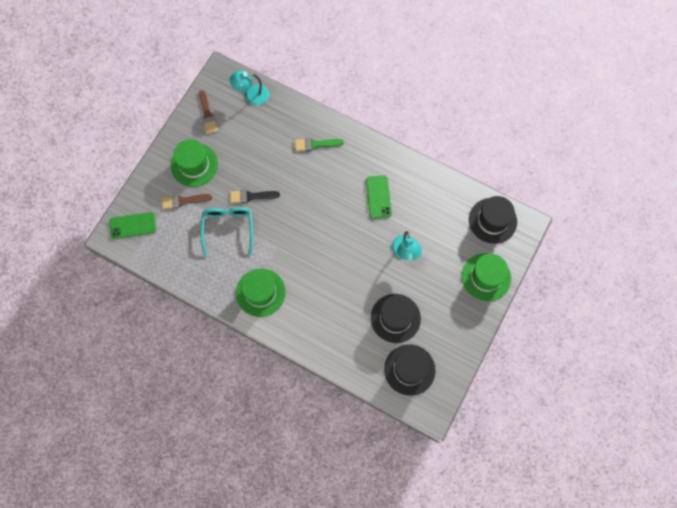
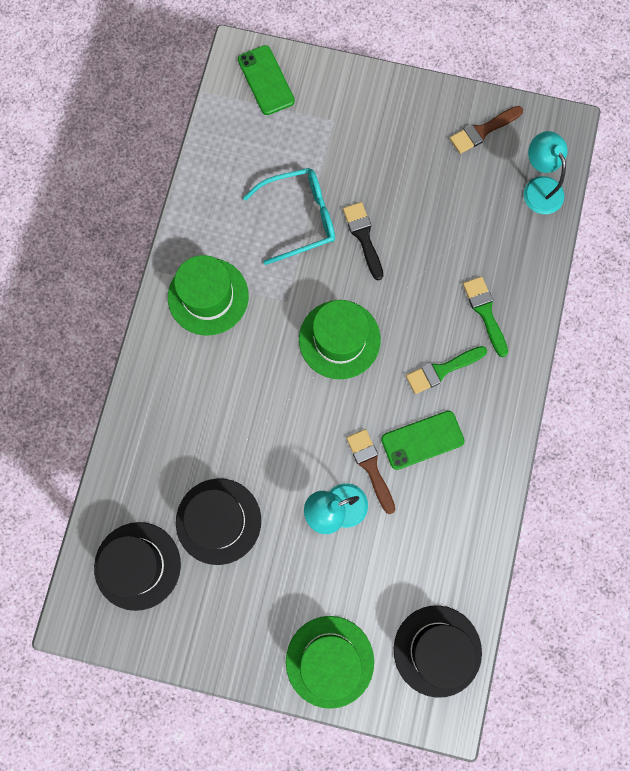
camera: 75 degrees right, 5 degrees up
brown brush [162,194,212,209] -> brown brush moved to [346,429,395,514]
green hat [171,139,218,187] -> green hat moved to [299,300,381,379]
none -> green brush [406,346,487,394]

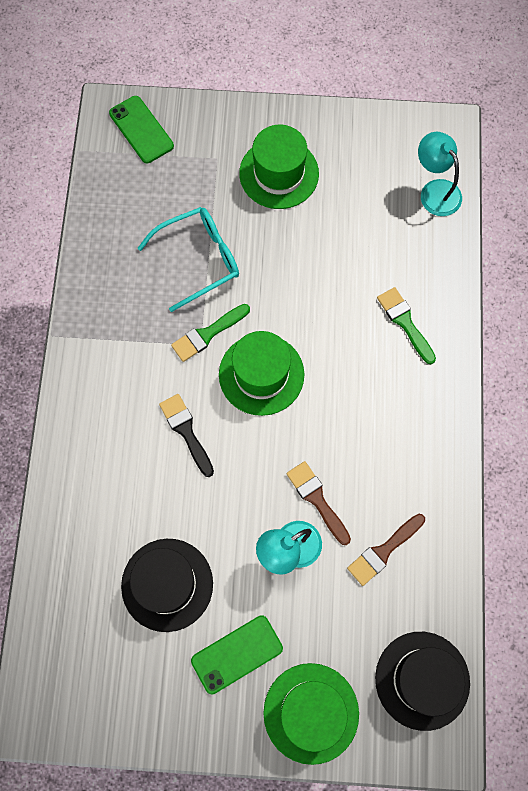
camera: 10 degrees left, 5 degrees down
black hat [94,522,181,611] -> none
green hat [168,255,249,336] -> green hat moved to [239,125,319,209]
black brush [343,202,383,280] -> black brush moved to [159,394,214,477]
green phone [381,411,465,470] -> green phone moved to [191,615,283,694]
green brush [406,346,487,394] -> green brush moved to [171,304,250,362]
brown brush [450,106,523,154] -> brown brush moved to [347,514,425,586]

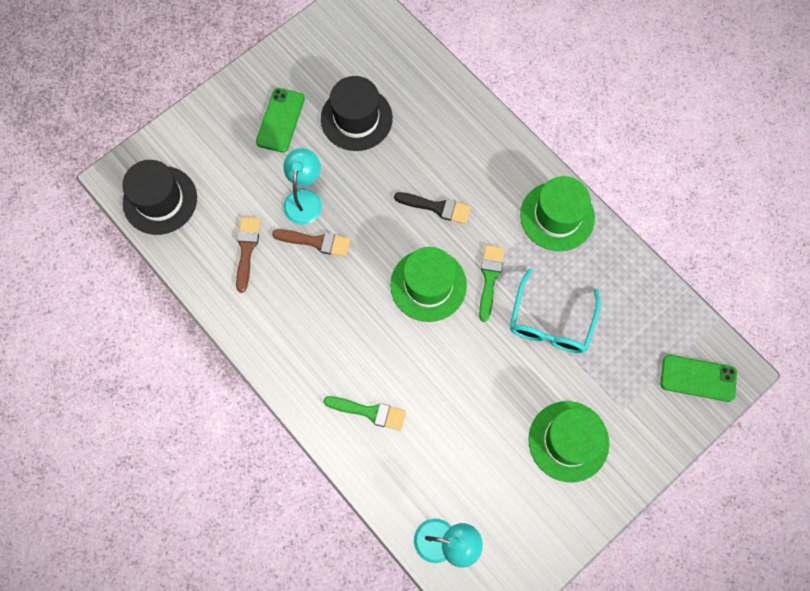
camera: 135 degrees right, 0 degrees up
green hat [263,663,359,765] -> green hat moved to [520,176,595,251]

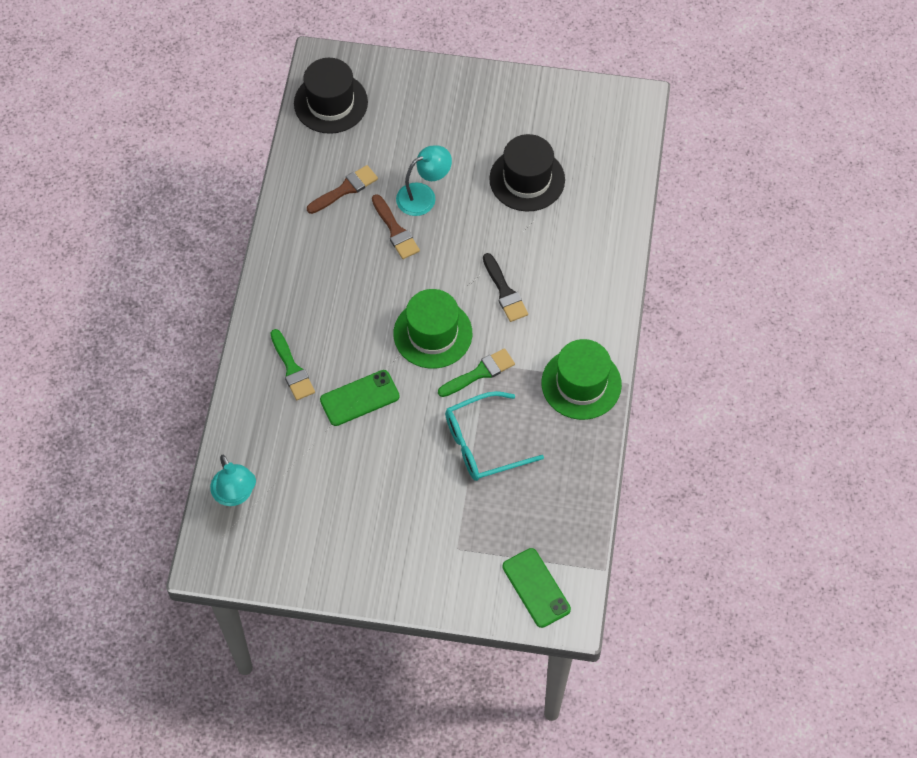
camera: 50 degrees right, 10 degrees down
green phone [256,88,305,153] -> green phone moved to [320,370,400,426]
green hat [528,401,609,482] -> none

